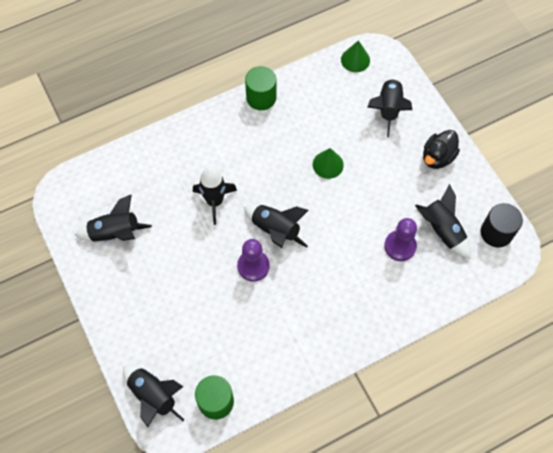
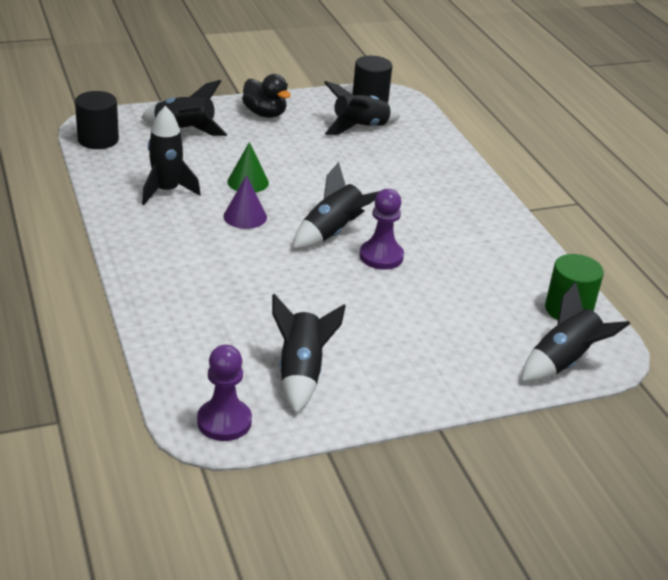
camera: 85 degrees left, 30 degrees down
black rocket [193,167,237,225] -> black rocket moved to [142,106,201,205]
green cylinder [245,66,276,110] -> none
green cone [341,40,370,72] -> black cylinder [75,91,119,149]
purple pawn [384,218,417,261] -> purple pawn moved to [197,345,252,441]
none -> purple cone [224,175,267,229]

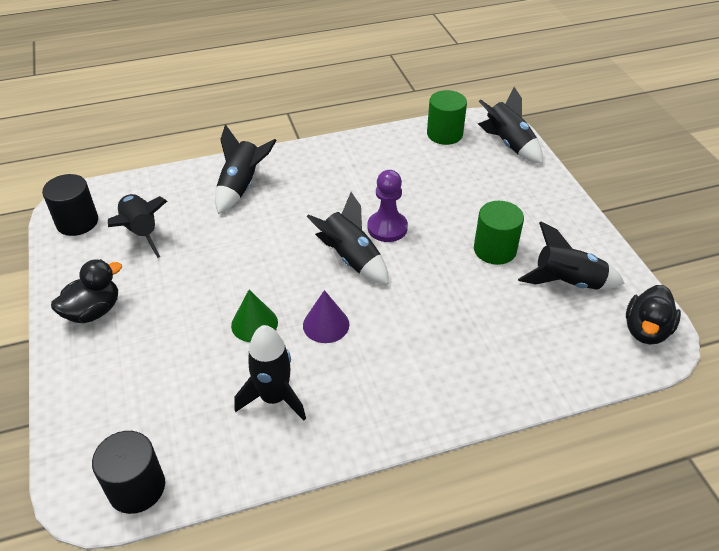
camera: 85 degrees left, 10 degrees up
black rocket [141,80,228,136] -> black rocket moved to [215,125,277,214]
purple pawn [197,345,252,441] -> black duck [626,285,681,344]
none -> green cylinder [474,201,524,265]

